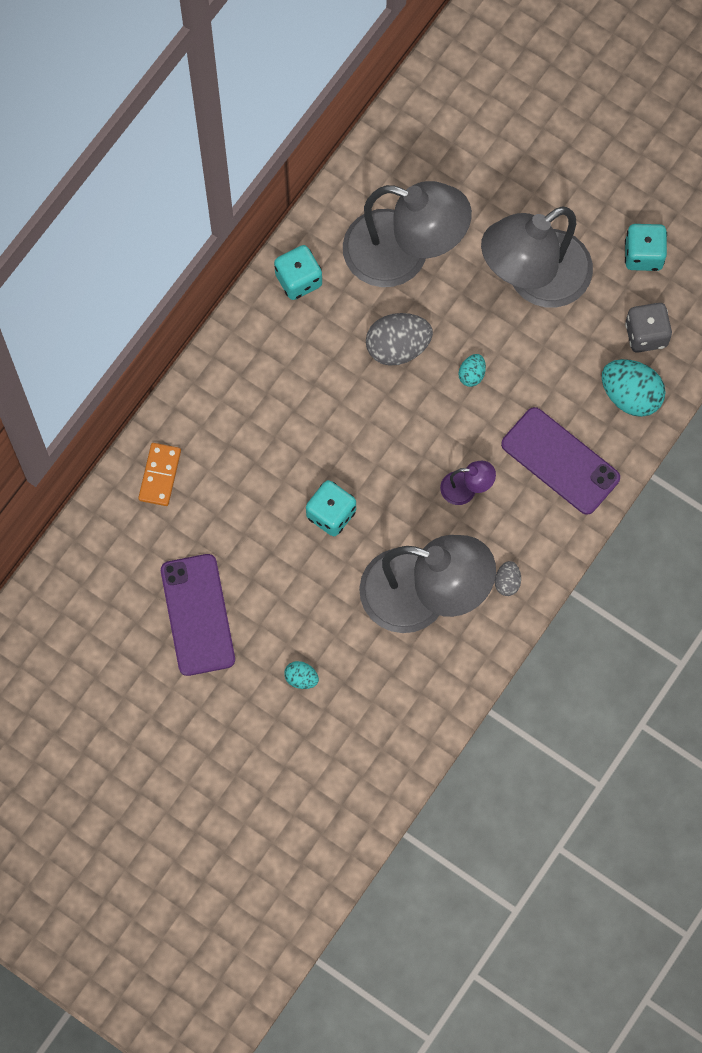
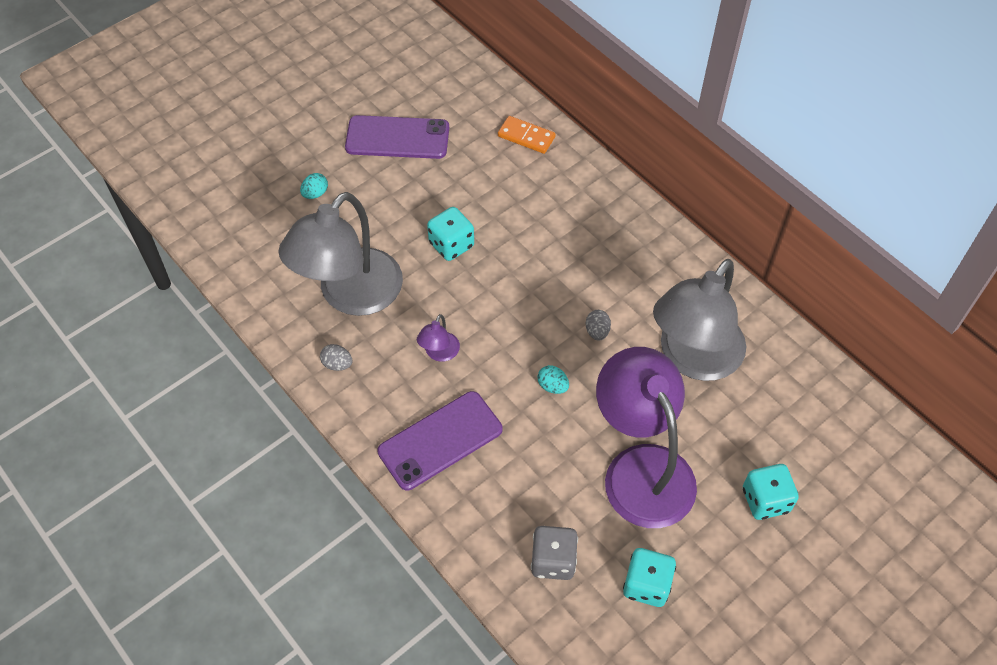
camera: 105 degrees right, 15 degrees down
turquoise dice [274,245,322,300] -> turquoise dice moved to [743,464,799,520]
grey egg [366,313,433,366] -> grey egg [586,310,611,341], size x0.51
grey lamp [481,206,593,308] -> purple lamp [596,347,697,528]
turquoise egg [602,359,666,417] -> none

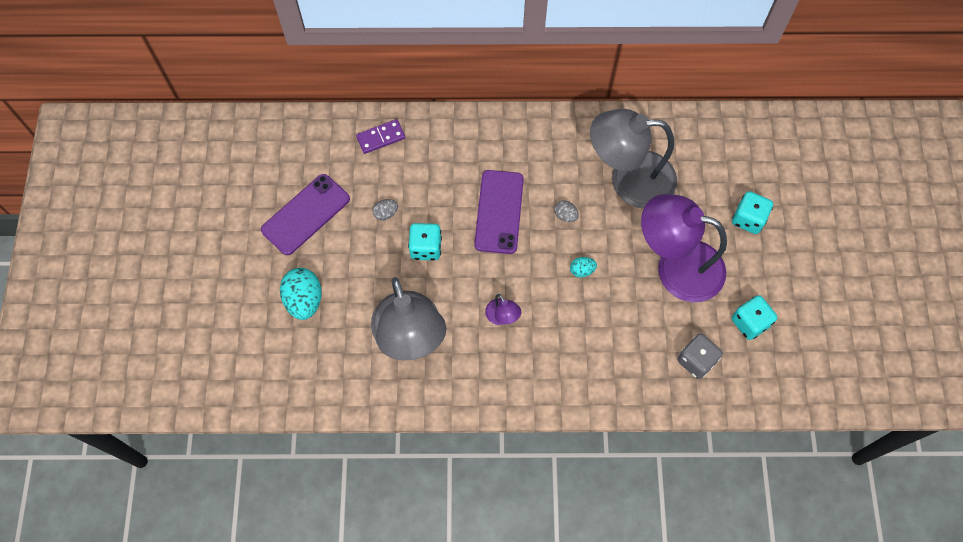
camera: 50 degrees left, 10 degrees up
turquoise egg [300,173,328,199] -> turquoise egg [280,268,322,320], size x1.97
grey egg [320,344,352,371] -> grey egg moved to [373,199,398,220]
purple phone [377,391,502,490] -> purple phone moved to [474,170,524,254]
orange domino [498,116,556,154] -> purple domino [356,119,405,154]
grey lamp [653,259,746,381] -> grey lamp turned 105 degrees clockwise [590,109,677,208]

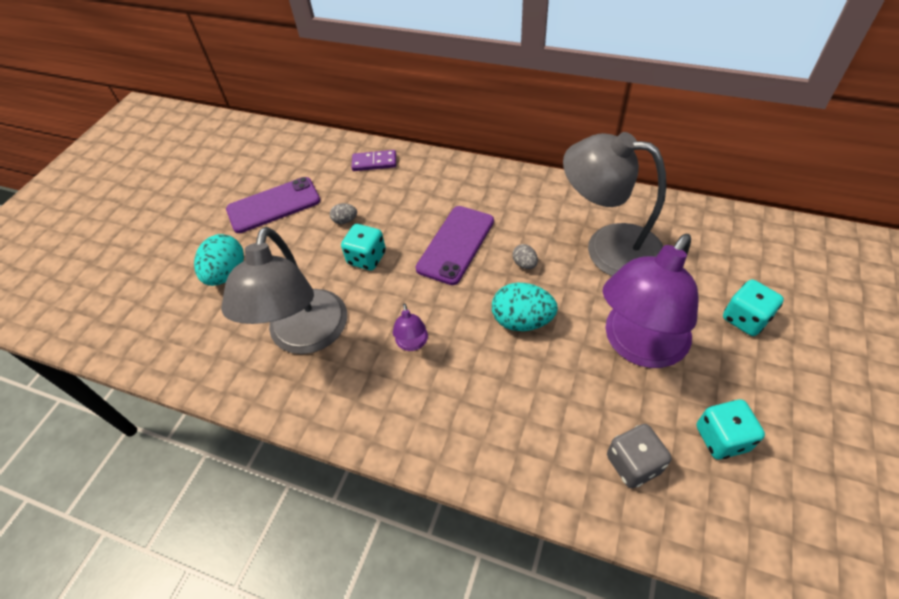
camera: 25 degrees right, 15 degrees down
turquoise egg [570,257,597,277] -> turquoise egg [492,283,558,331], size x1.97
purple lamp [641,194,727,302] -> purple lamp turned 90 degrees counterclockwise [603,233,699,368]

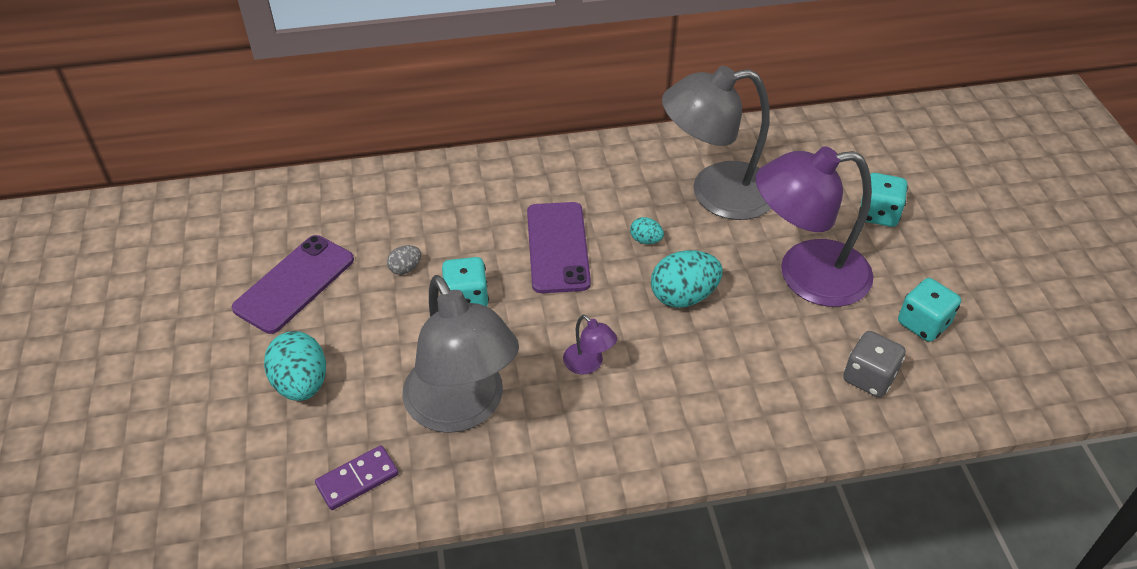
camera: 35 degrees left, 5 degrees down
purple domino [351,150,396,171] -> purple domino moved to [315,445,399,510]
grey egg [512,244,538,269] -> turquoise egg [630,217,664,244]
purple lamp [603,233,699,368] -> purple lamp turned 75 degrees clockwise [756,146,874,307]

